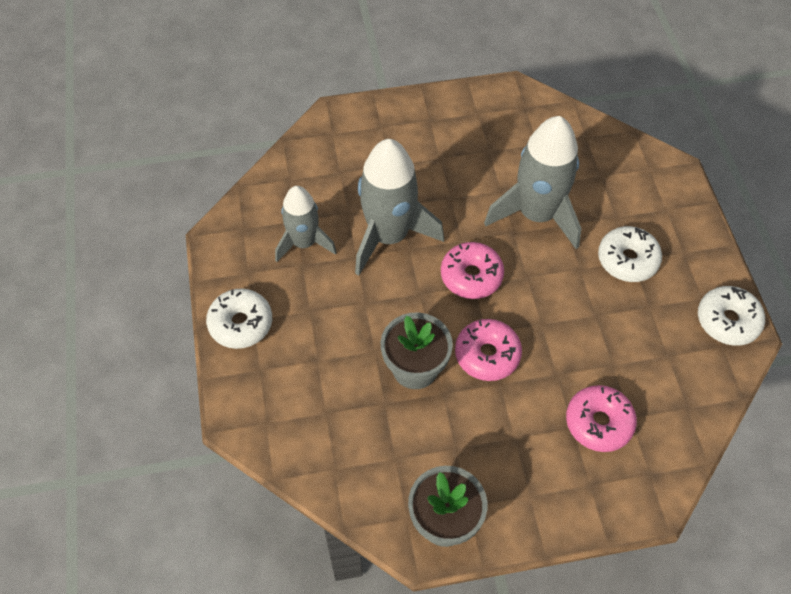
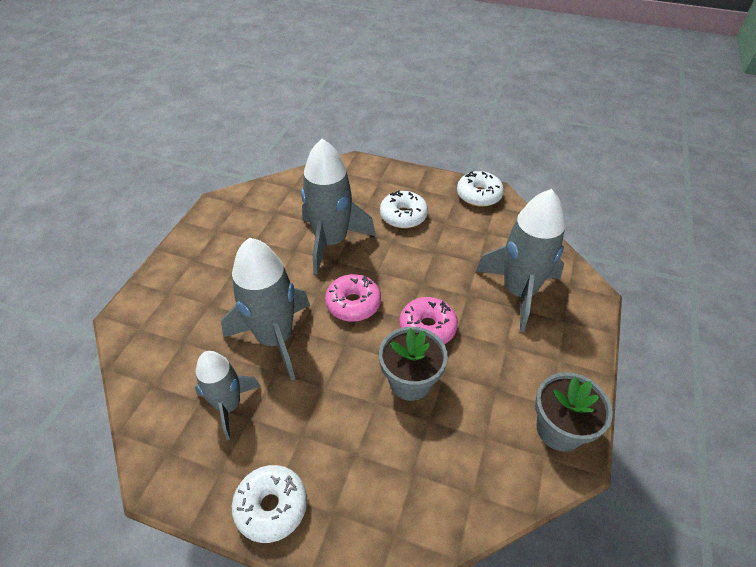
camera: 60 degrees left, 10 degrees down
pink donut [566,385,637,452] -> grey rocket [475,189,565,332]

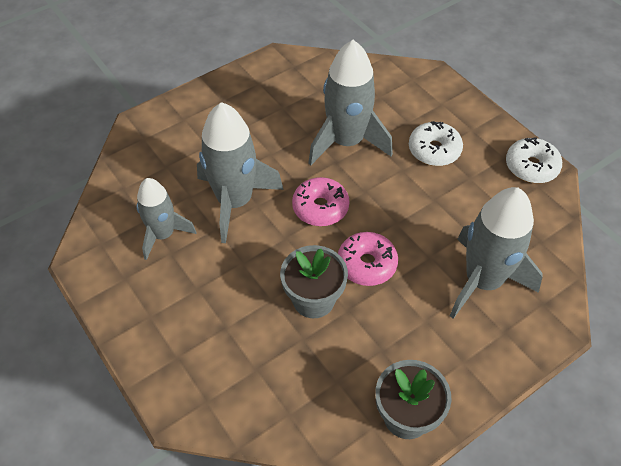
camera: 35 degrees right, 5 degrees up
white donut [232,465,307,543] -> none

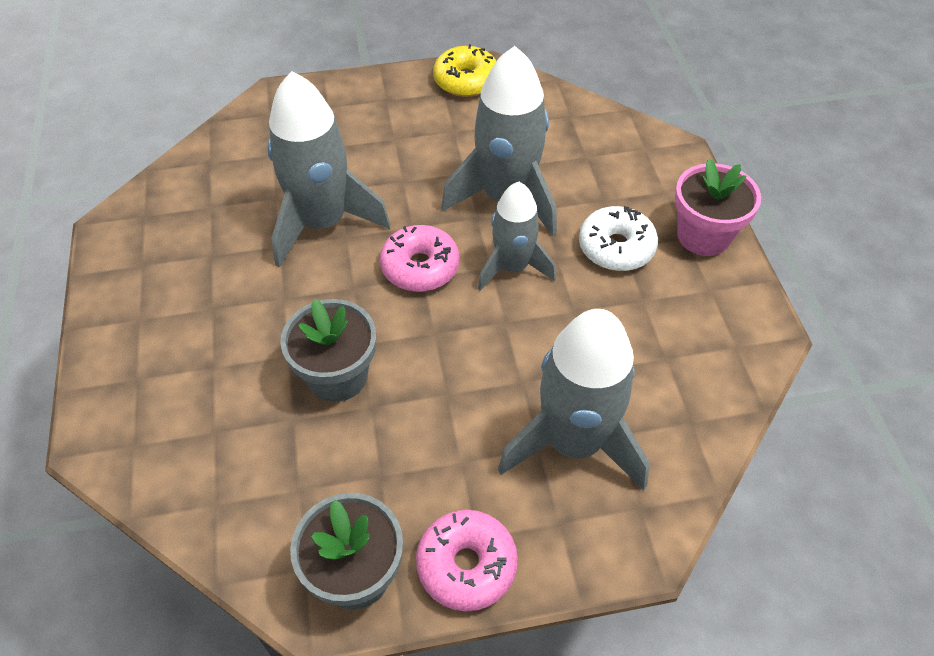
camera: 25 degrees right, 0 degrees up
grey rocket [137,178,196,260] -> grey rocket moved to [478,182,556,291]
pink donut [338,232,398,286] -> pink donut moved to [416,510,518,612]
white donut [506,138,562,183] -> none
none -> yellow donut [433,44,496,97]
none -> pink flower pot [675,158,761,256]

